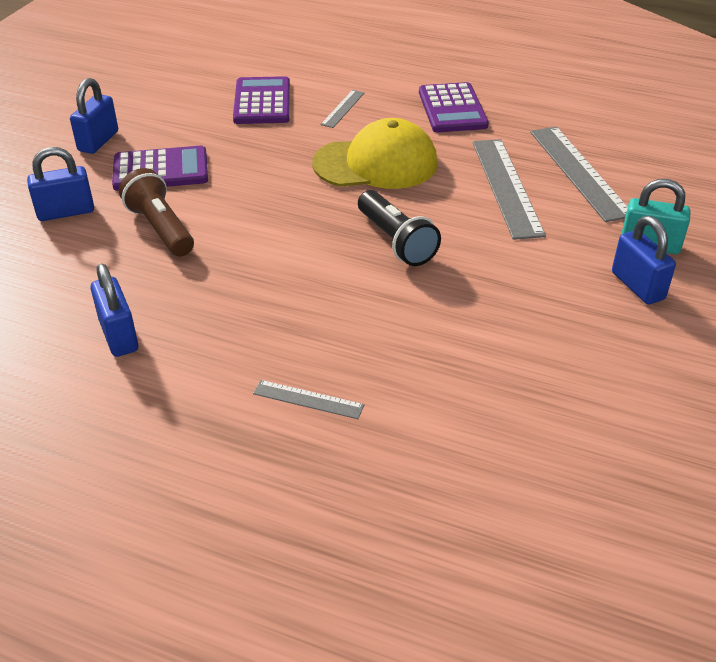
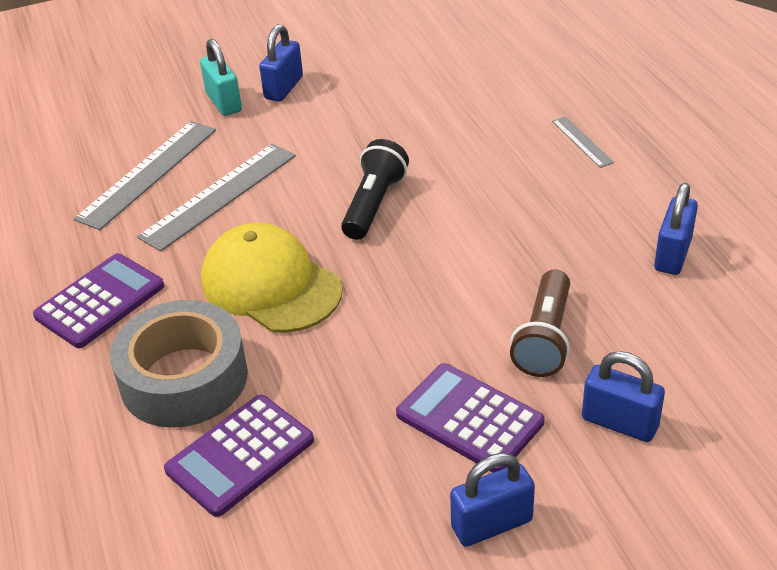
camera: 130 degrees left, 0 degrees up
grey ruler [321,90,365,128] -> grey tape [110,300,248,428]

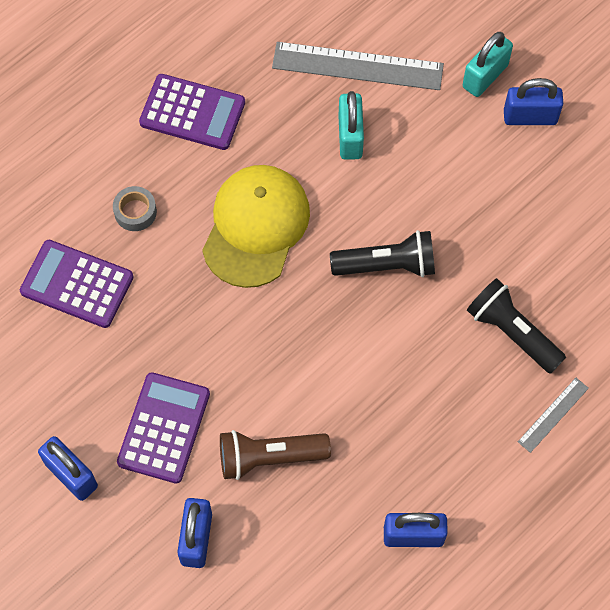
camera: 65 degrees right, 25 degrees up
grey tape [110,300,248,428] -> grey tape [113,186,157,231], size x0.42
grey ruler [137,144,296,252] -> turquoise padlock [338,91,364,160]
none -> black flashlight [467,278,566,374]

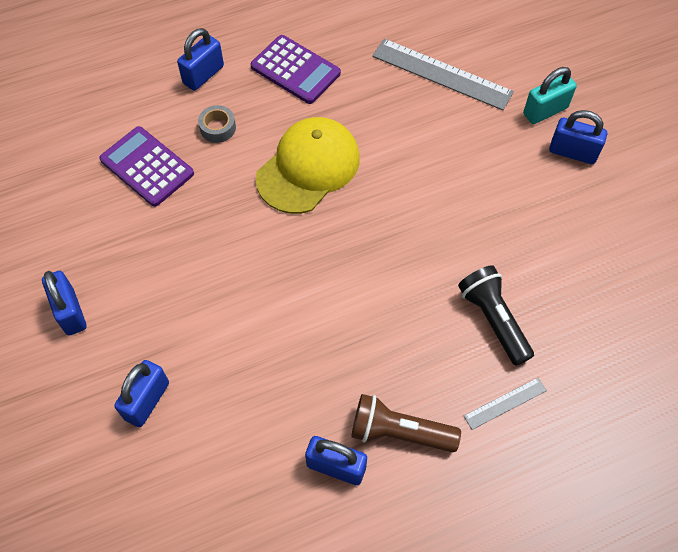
camera: 20 degrees right, 5 degrees down
purple calculator [117,372,210,484] -> none
brown flashlight [220,430,331,480] -> brown flashlight moved to [351,394,461,452]
black flashlight [330,230,435,277] -> none
turquoise padlock [338,91,364,160] -> none
none -> blue padlock [177,28,224,91]

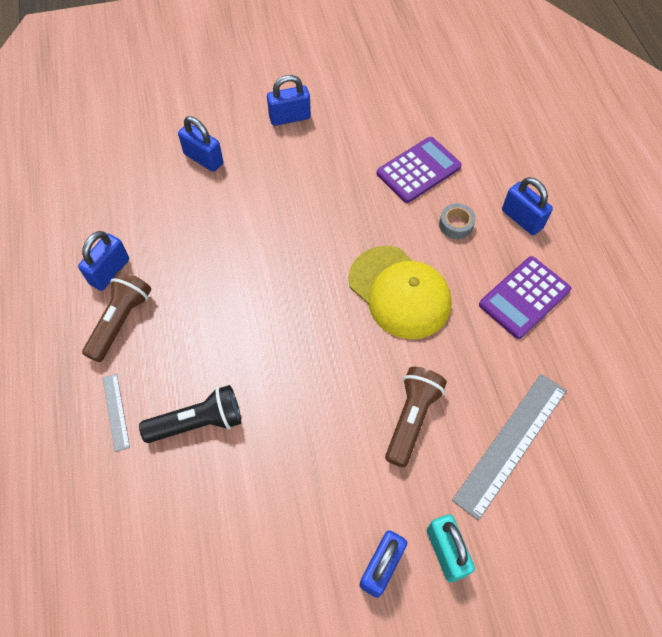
camera: 100 degrees right, 0 degrees up
none -> brown flashlight [385,367,447,467]

